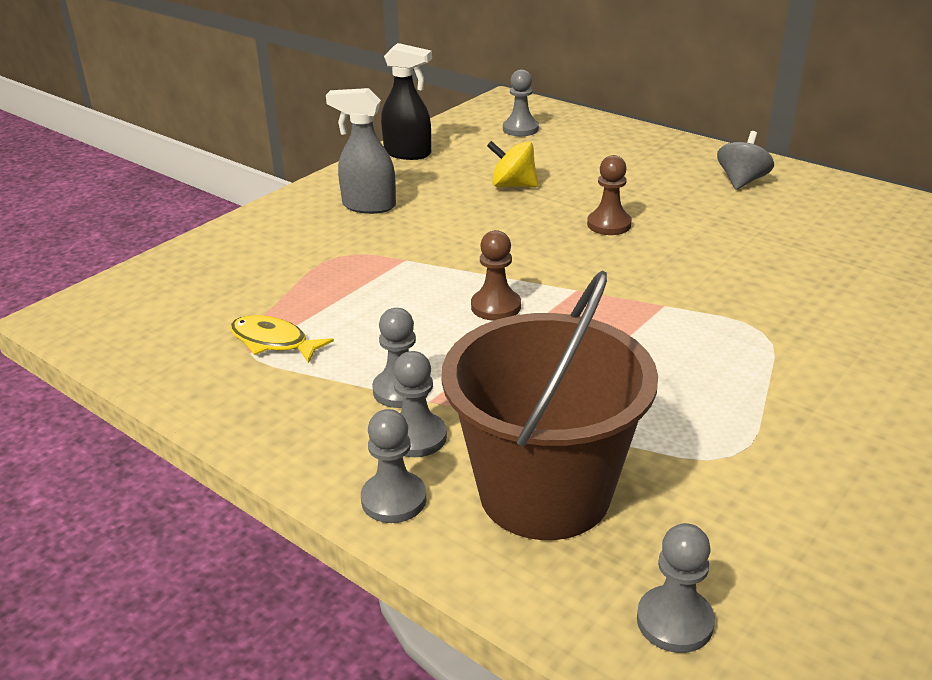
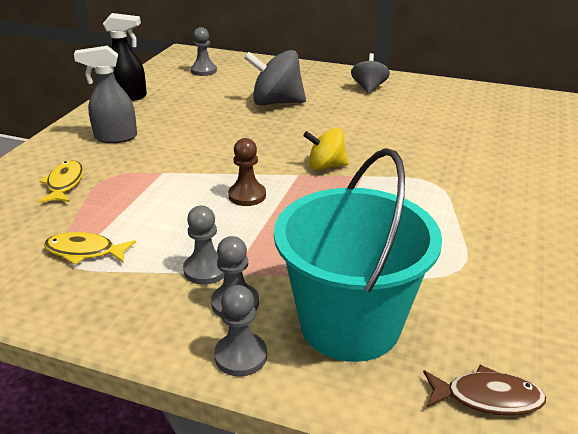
camera: 20 degrees left, 0 degrees up
brown bucket [441,270,658,540] -> turquoise bucket [274,148,442,362]
yellow spinning top [487,141,538,187] -> yellow spinning top moved to [303,128,349,170]
brown pawn [587,155,632,235] -> none
grey pawn [637,523,715,653] -> brown fish [423,365,546,415]
none -> yellow fish [38,160,84,203]
none -> grey spinning top [244,50,306,105]

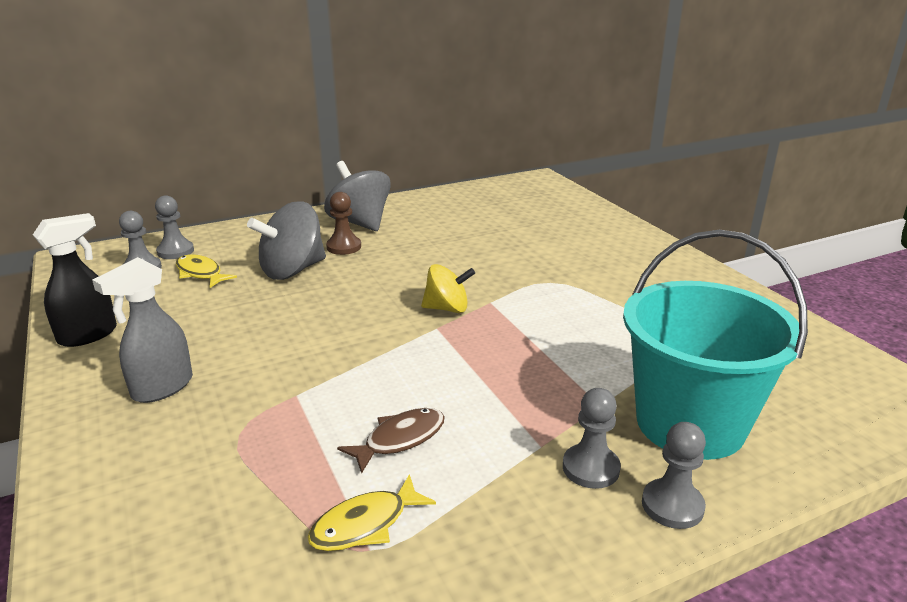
camera: 45 degrees left, 5 degrees down
yellow fish [38,160,84,203] -> yellow fish moved to [176,254,237,288]
grey pawn [183,206,224,285] -> grey pawn moved to [155,195,194,259]
brown pawn [228,138,266,206] -> brown pawn moved to [326,192,361,255]
yellow spinning top [303,128,349,170] -> yellow spinning top turned 135 degrees counterclockwise [421,264,475,313]
grey spinning top [351,53,390,94] -> grey spinning top [324,161,391,231], size x1.60
brown fish [423,365,546,415] -> brown fish moved to [337,408,445,474]

